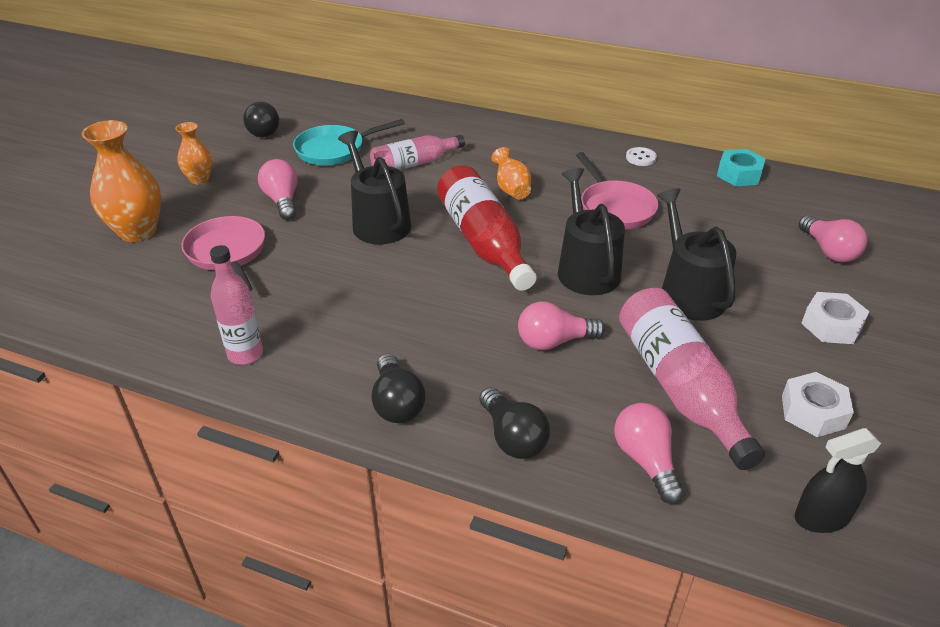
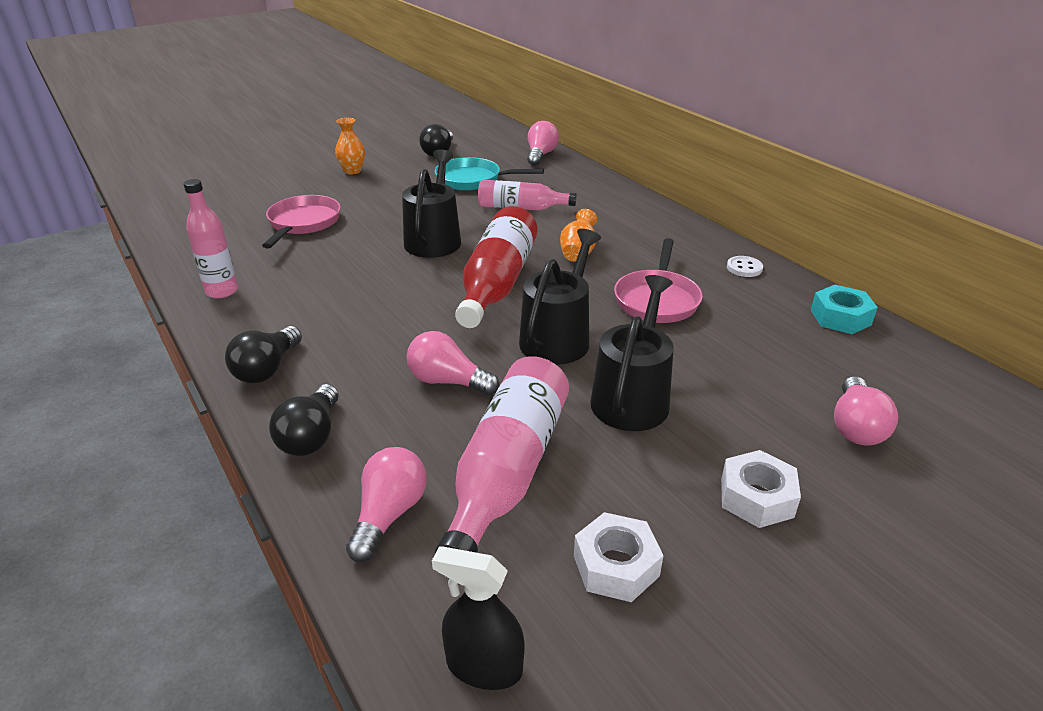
camera: 35 degrees right, 5 degrees down
orange vase [81,120,161,242] -> none
pink light bulb [258,159,297,220] -> pink light bulb moved to [527,121,559,166]

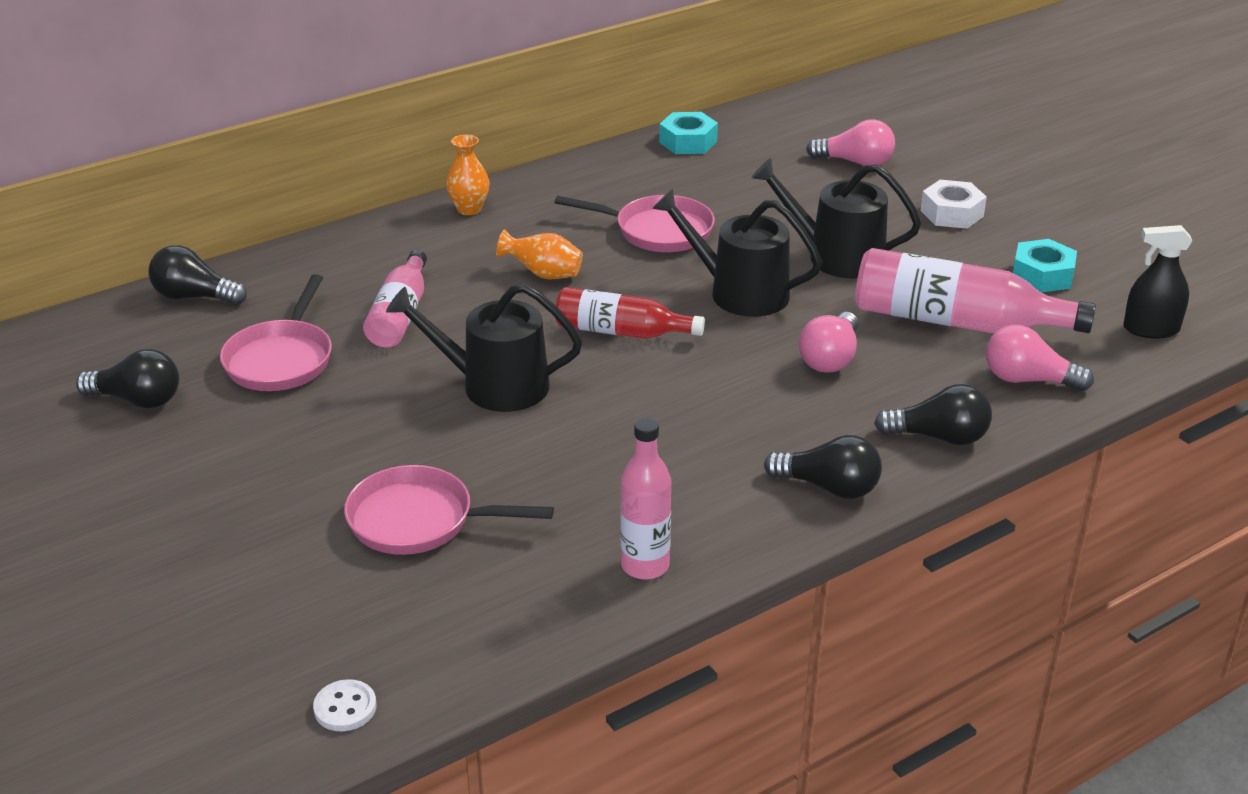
camera: 90 degrees left, 0 degrees up
orange vase [335,118,365,174] -> orange vase moved to [446,134,489,215]
black spray bottle [432,546,525,690] -> black spray bottle turned 75 degrees clockwise [1123,225,1192,338]
turquoise pan [435,157,544,191] -> pink pan [220,274,332,391]
red bottle [455,206,538,328] -> red bottle [555,287,705,339], size x0.64
pink light bulb [527,121,559,166] -> black light bulb [148,245,247,305]
white nut [574,512,664,602] -> turquoise nut [1013,239,1077,293]
white button [727,256,763,277] -> white button moved to [313,679,377,731]

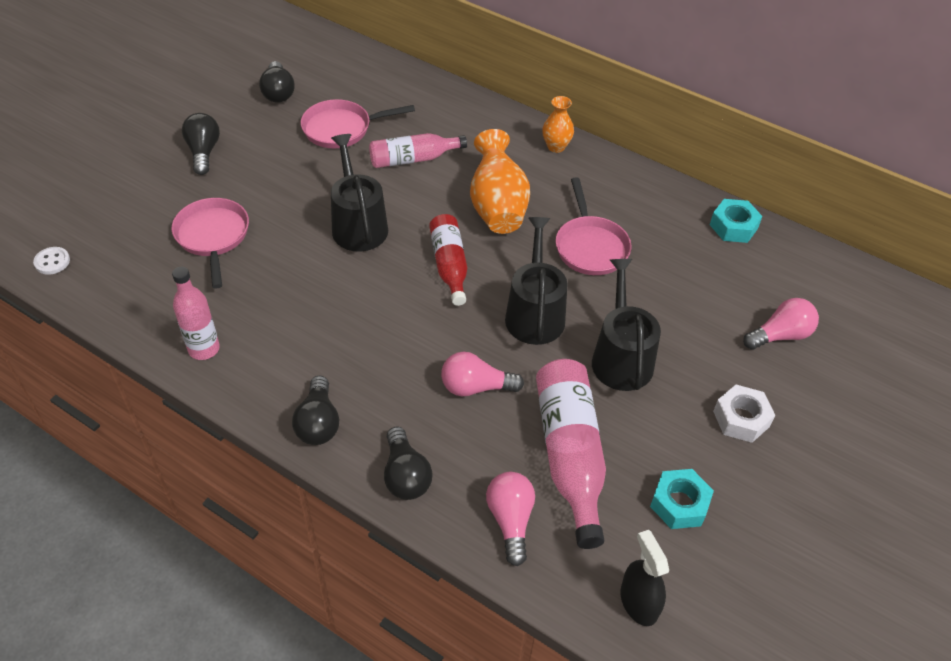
camera: 65 degrees right, 15 degrees up
black light bulb [148,245,247,305] -> black light bulb moved to [182,113,220,175]
orange vase [496,229,583,280] -> orange vase [470,129,530,234], size x1.77
pink light bulb [806,119,895,166] -> pink light bulb turned 105 degrees counterclockwise [743,298,819,350]

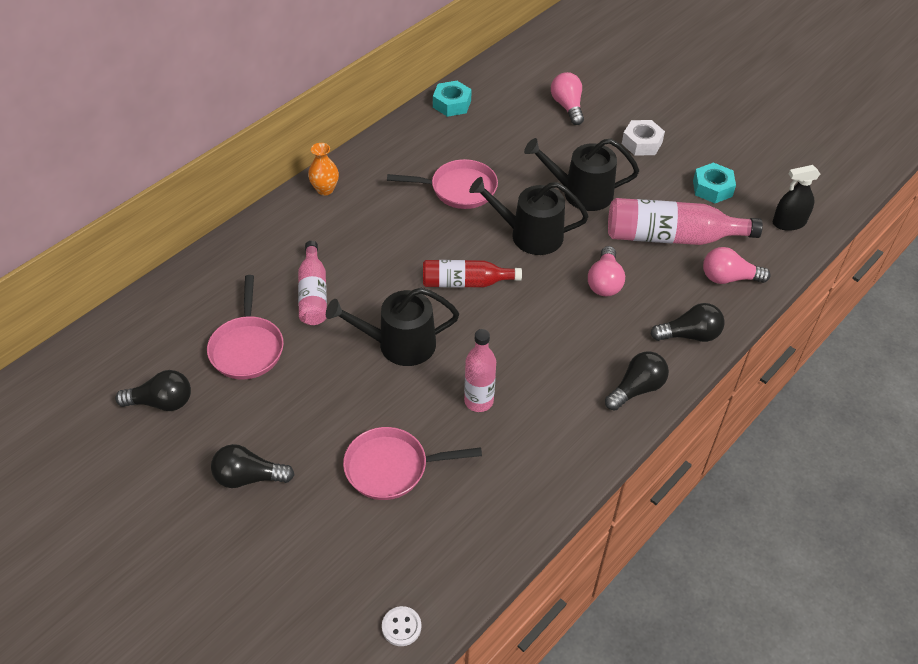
camera: 80 degrees left, 0 degrees up
pink bottle [172,267,220,360] -> pink bottle moved to [464,329,496,412]
black light bulb [292,376,339,445] -> black light bulb turned 45 degrees counterclockwise [605,351,669,410]
orange vase [470,129,530,234] -> none

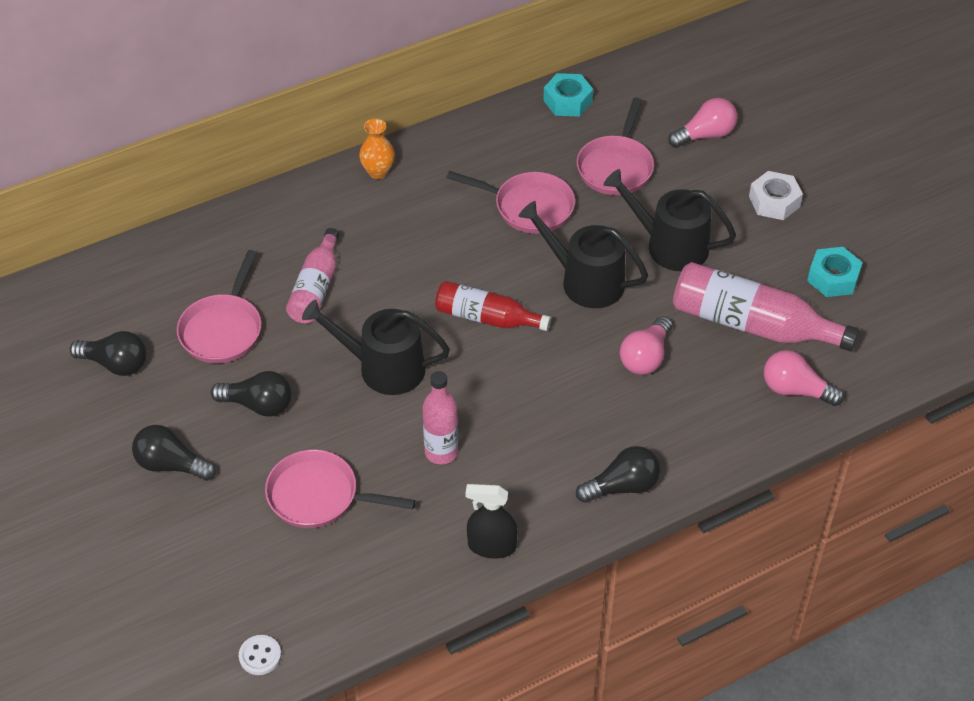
camera: 20 degrees right, 0 degrees up
pink light bulb [551,72,584,125] -> pink light bulb turned 60 degrees clockwise [668,98,738,148]
black light bulb [650,303,725,342] -> black light bulb moved to [211,371,292,416]
black spray bottle [773,165,820,231] -> black spray bottle moved to [465,484,518,559]
none -> pink pan [577,98,654,195]

